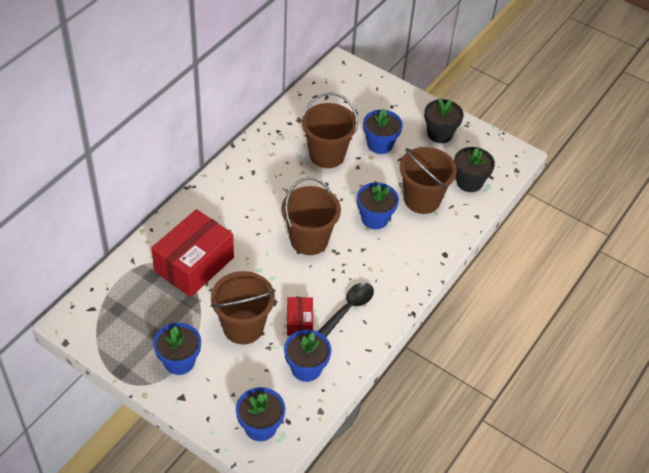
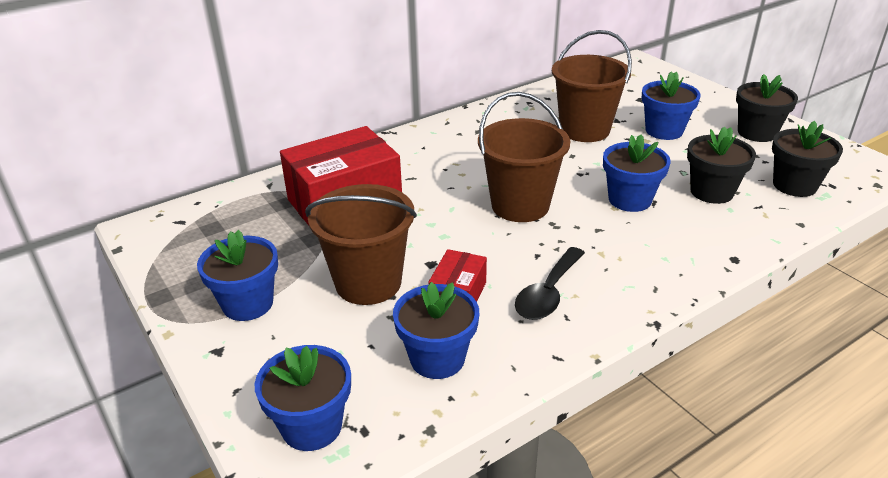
camera: 25 degrees right, 15 degrees down
black spoon [318,282,374,337] -> black spoon turned 150 degrees clockwise [515,247,585,320]
brown bucket [400,147,457,214] -> black flower pot [687,126,756,204]

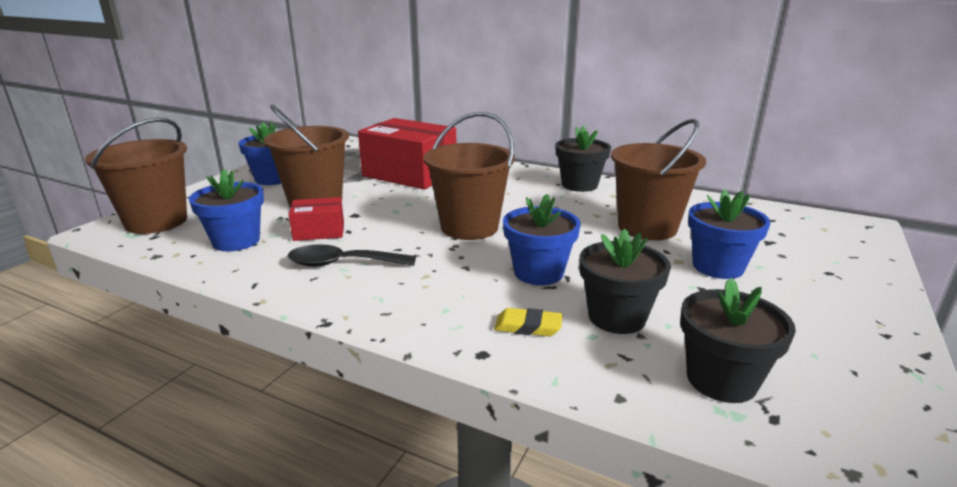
camera: 60 degrees right, 10 degrees down
blue flower pot [255,345,351,451] -> brown bucket [85,117,187,234]
black flower pot [736,74,798,142] -> black flower pot moved to [555,126,611,192]
none -> yellow eraser [494,308,563,336]

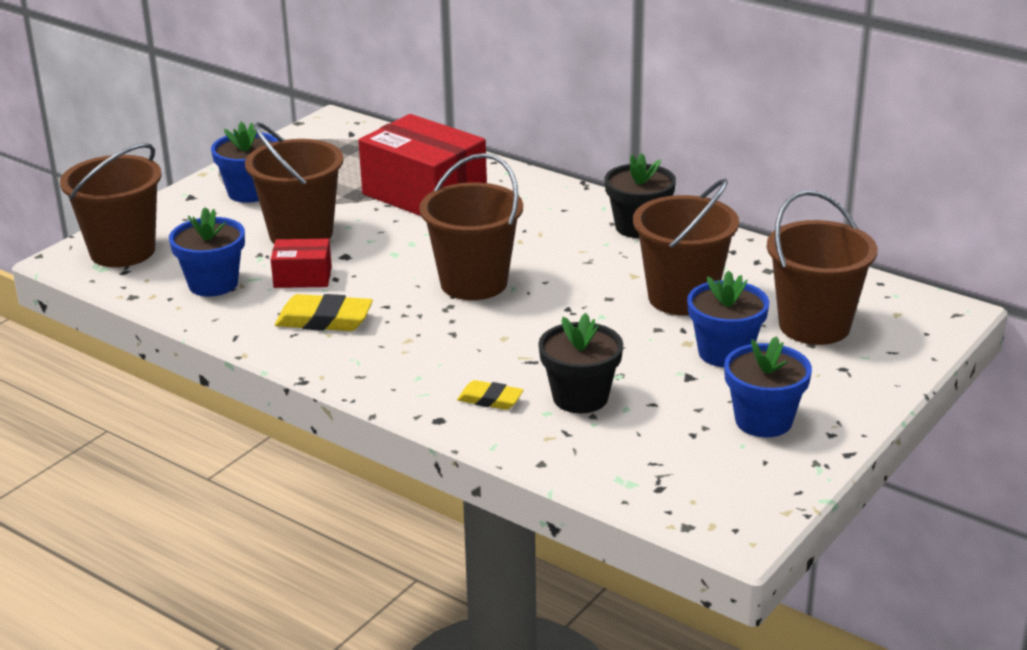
camera: 10 degrees right, 5 degrees up
black spoon [288,244,416,267] -> yellow eraser [275,294,373,331]
blue flower pot [503,194,581,285] -> blue flower pot moved to [724,336,812,437]
black flower pot [680,278,796,403] -> none
none -> brown bucket [767,190,877,345]

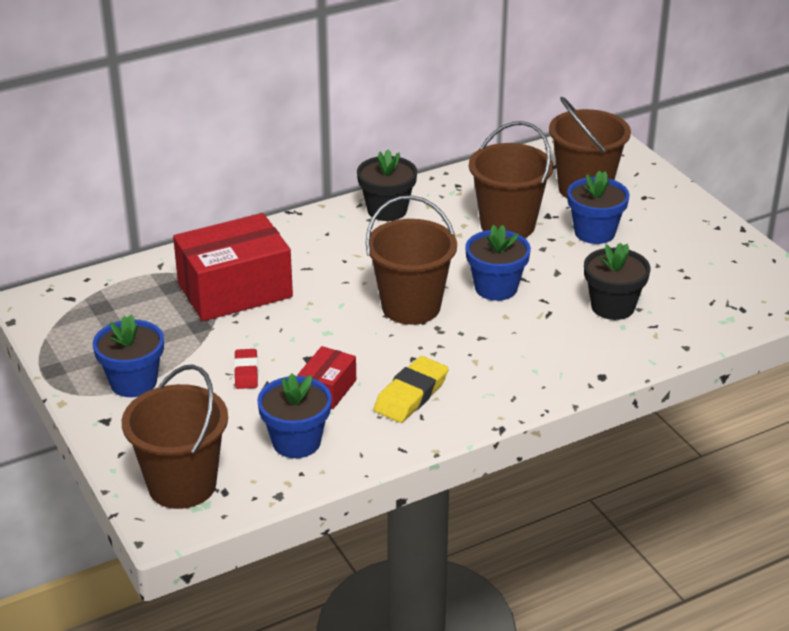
camera: 65 degrees left, 5 degrees up
brown bucket [245,122,343,244] -> red eraser [234,349,258,389]
yellow eraser [457,380,524,410] -> none
blue flower pot [724,336,812,437] -> blue flower pot moved to [465,225,531,301]

